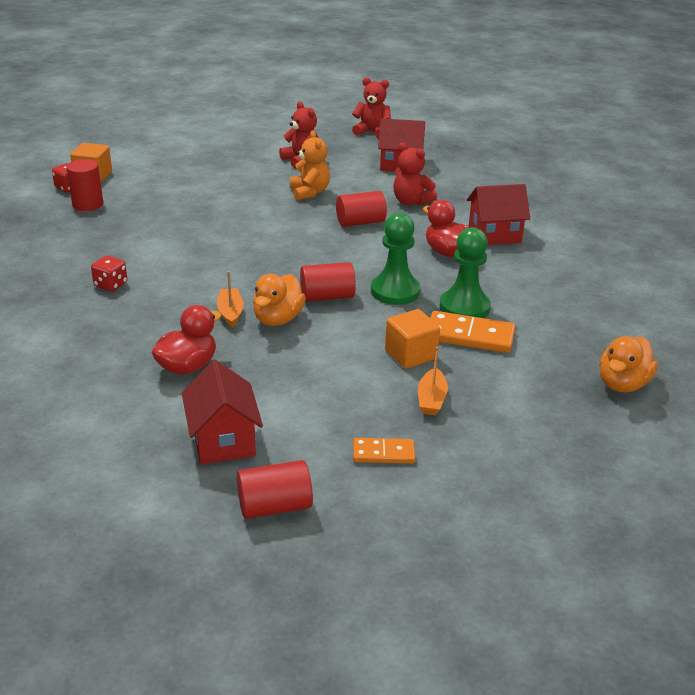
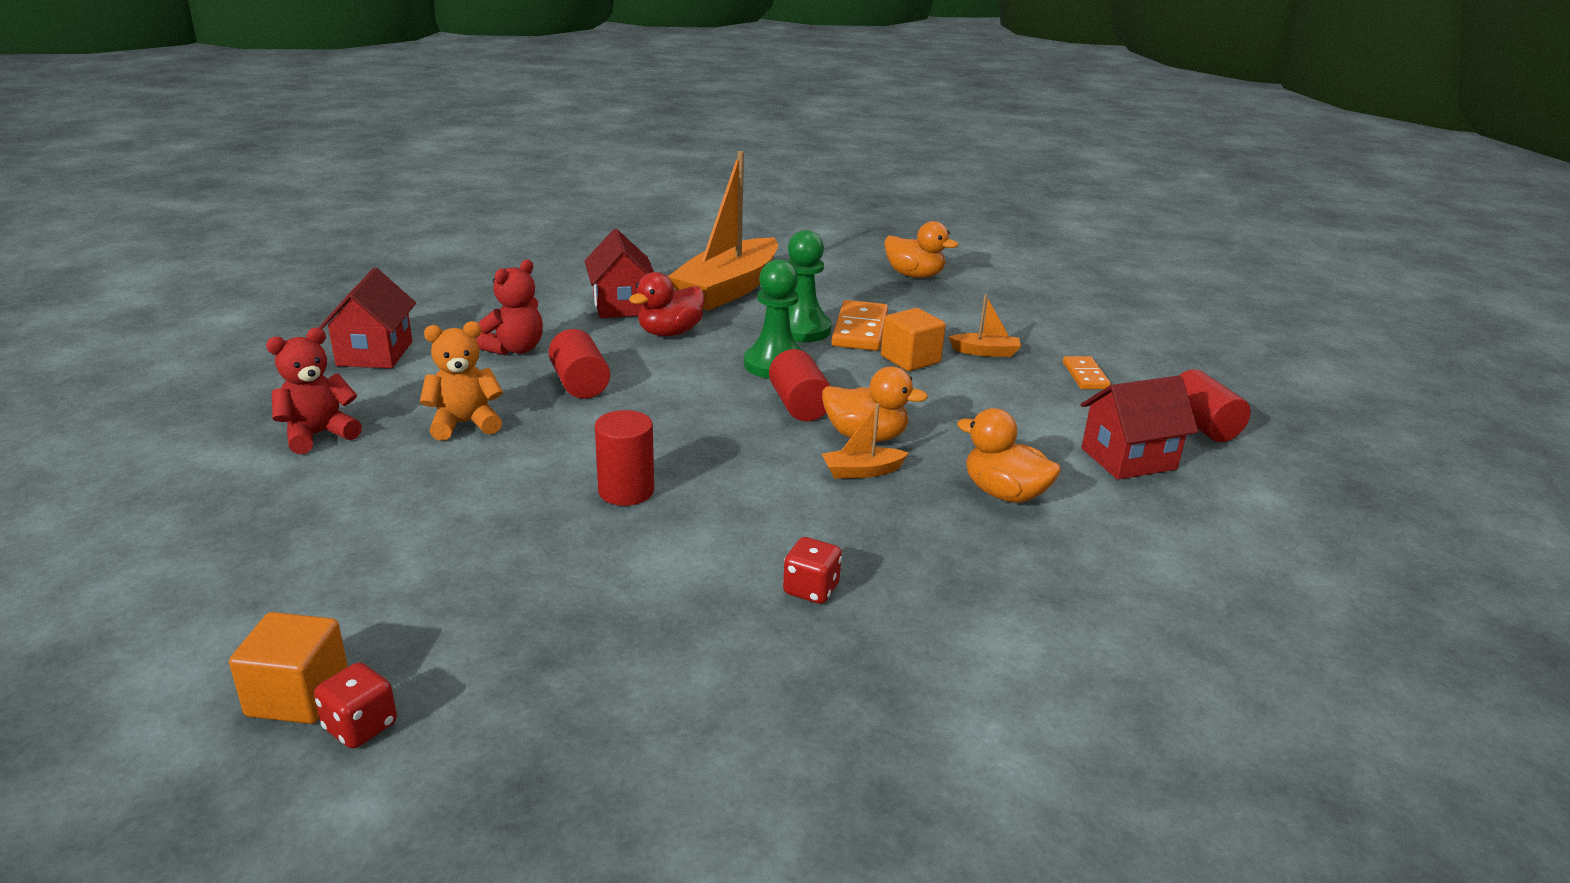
camera: 95 degrees left, 5 degrees down
red cylinder [66,159,103,211] -> red cylinder moved to [595,410,654,506]
red duck [152,305,221,375] -> orange duck [957,408,1061,503]
red teddy bear [352,77,391,139] -> none
none -> orange boat [667,151,778,311]

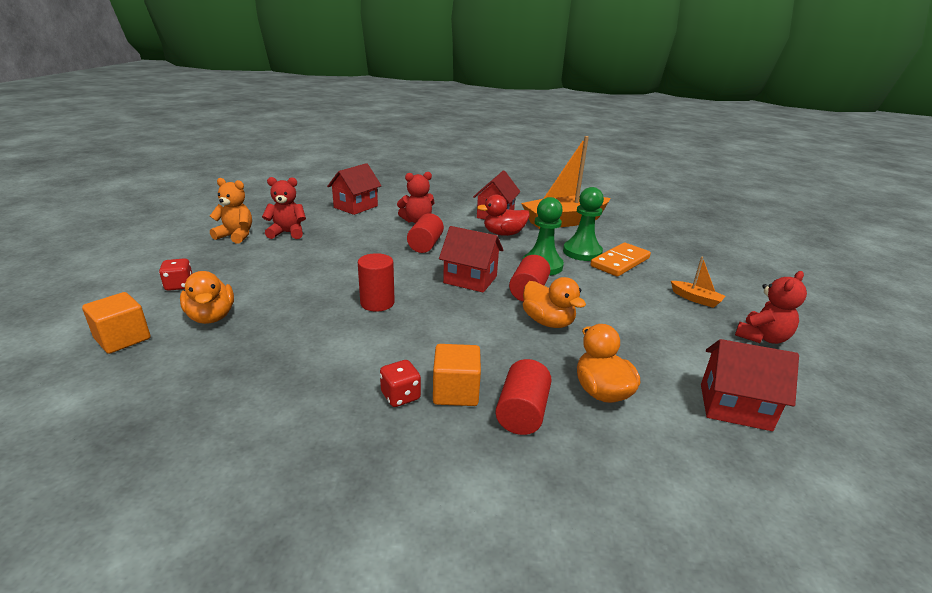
camera: 35 degrees right, 0 degrees up
red dice [314,662,397,748] -> red dice moved to [159,258,192,291]
orange teddy bear [420,321,503,440] -> orange teddy bear moved to [210,178,252,243]
orange boat [822,404,909,479] -> none
orange cube [881,308,946,371] -> orange cube moved to [433,344,481,406]
orange duck [884,221,958,278] -> orange duck moved to [180,271,234,324]
orange domino [1063,356,1111,389] -> red teddy bear [735,271,807,344]
red cylinder [1180,369,1251,442] -> red cylinder moved to [495,359,552,435]
none -> red house [439,226,503,293]

